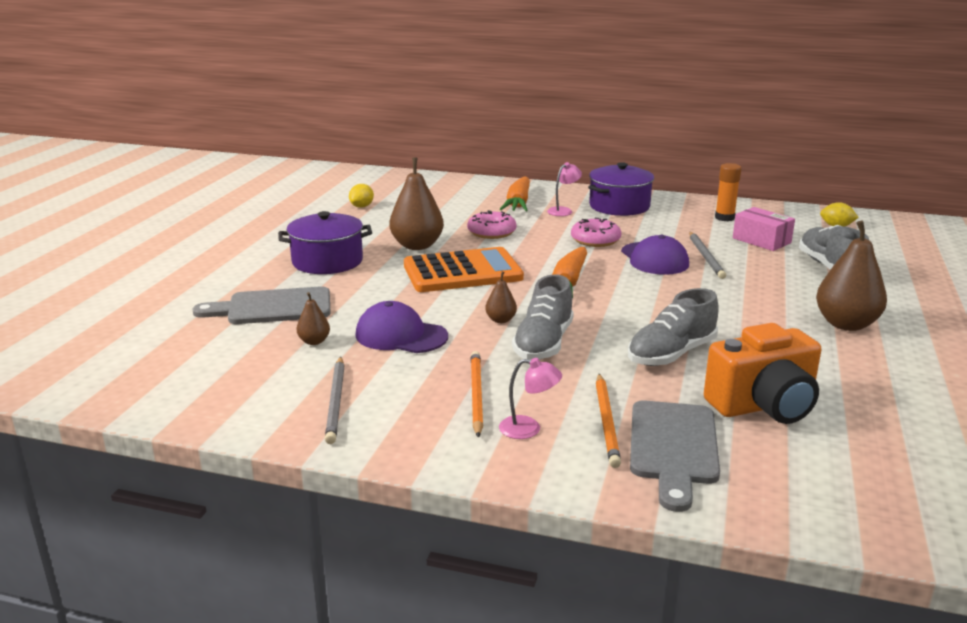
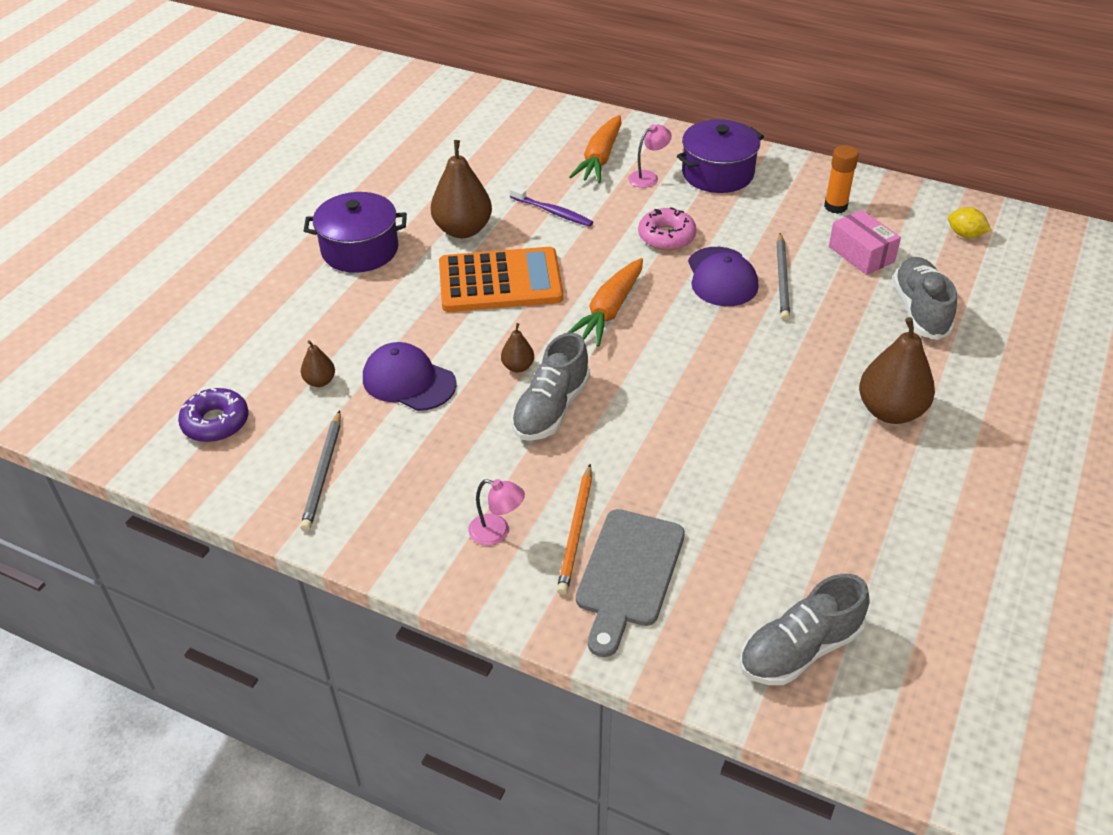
camera: 10 degrees right, 20 degrees up
grey cutting board [192,287,331,324] -> none
yellow lemon [349,184,374,208] -> none
pink donut [467,210,517,239] -> purple toothbrush [509,186,593,227]
orange pencil [470,351,483,438] -> none
grey shoe [628,288,719,366] -> grey shoe moved to [739,574,869,685]
orange camera [704,323,821,424] -> none
none -> purple donut [178,388,249,442]

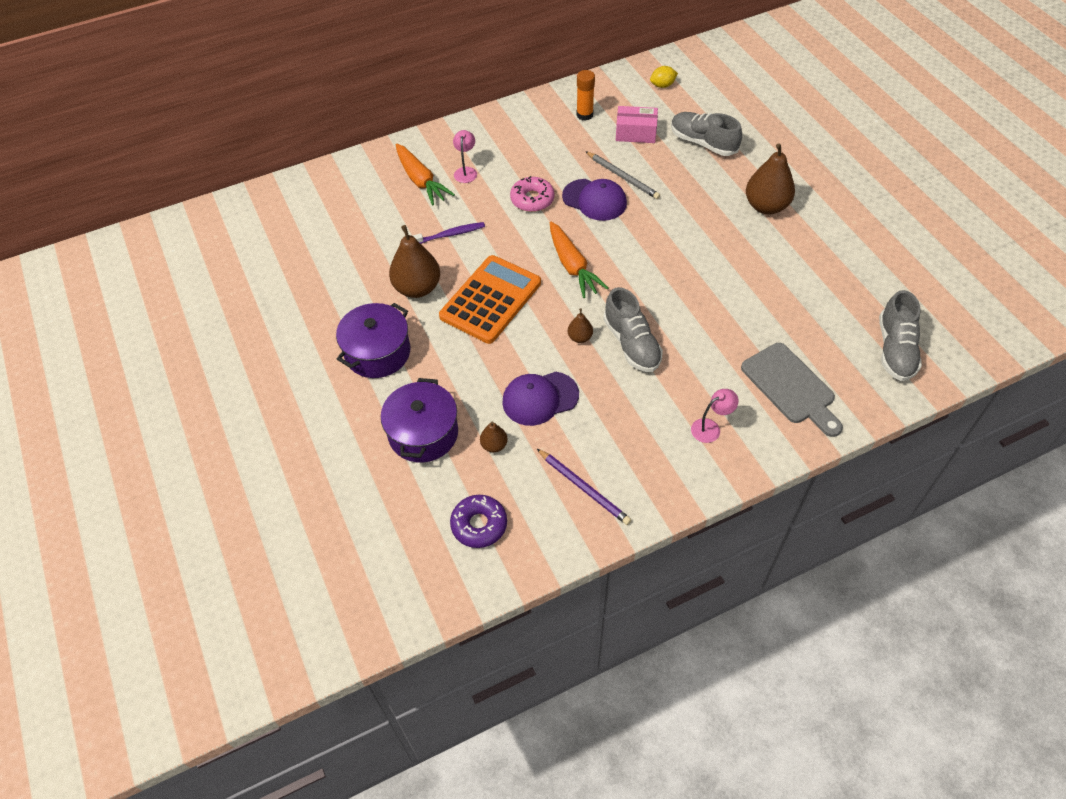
camera: 50 degrees left, 10 degrees up
grey pencil [300,410,341,531] -> purple pencil [537,449,631,525]
orange pencil [557,464,592,595] -> none
purple pot [677,119,764,193] -> purple pot moved to [381,378,458,463]

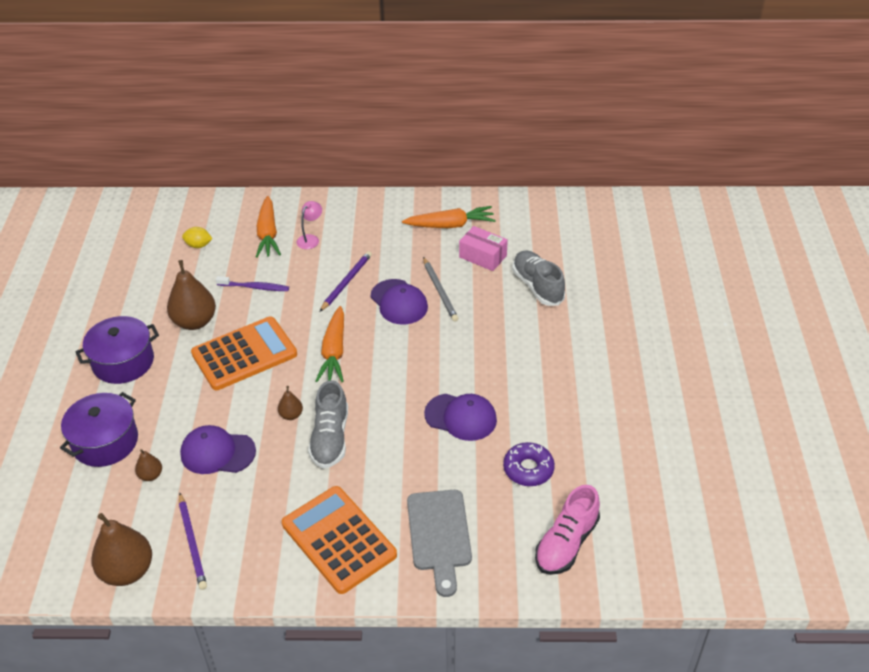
camera: 25 degrees right, 10 degrees down
purple donut [450,495,507,548] -> purple donut moved to [503,442,555,486]
pink donut [510,176,554,212] -> purple pencil [320,251,372,312]
orange glue stick [576,70,595,121] -> orange carrot [402,206,496,228]
yellow lemon [650,66,678,88] -> yellow lemon moved to [182,227,213,248]
pink lamp [691,389,739,443] -> orange calculator [282,486,397,594]
brown pear [746,144,795,214] -> brown pear moved to [91,513,152,586]
grey shoe [879,290,922,381] -> pink shoe [535,485,600,575]
none -> purple cap [424,394,497,441]

